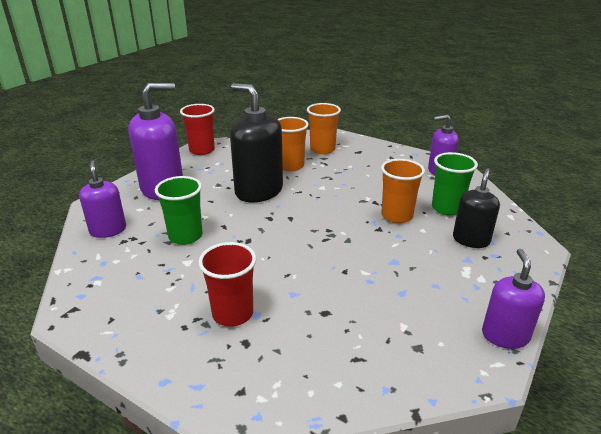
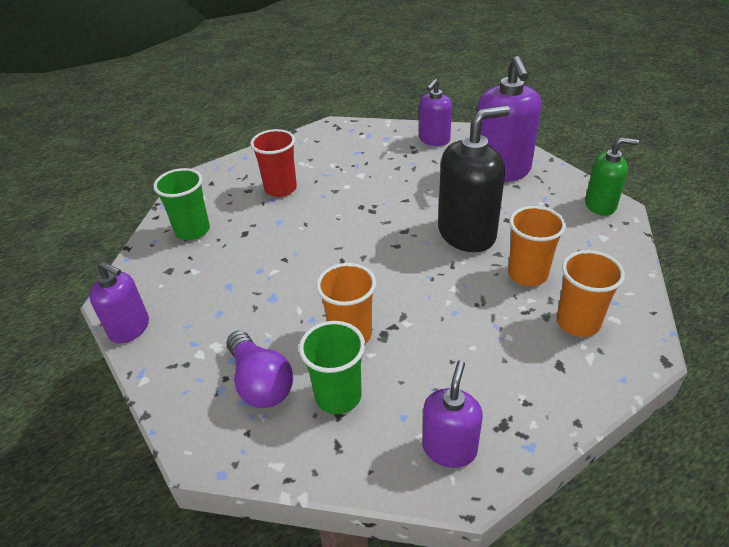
camera: 115 degrees right, 10 degrees up
purple soap dispenser [79,160,126,238] -> purple soap dispenser turned 120 degrees clockwise [419,79,452,146]
green cup [155,176,203,245] -> green cup moved to [153,168,210,240]
red cup [180,104,215,155] -> green soap dispenser [585,138,639,216]
black soap dispenser [453,169,500,248] -> purple light bulb [227,331,293,408]

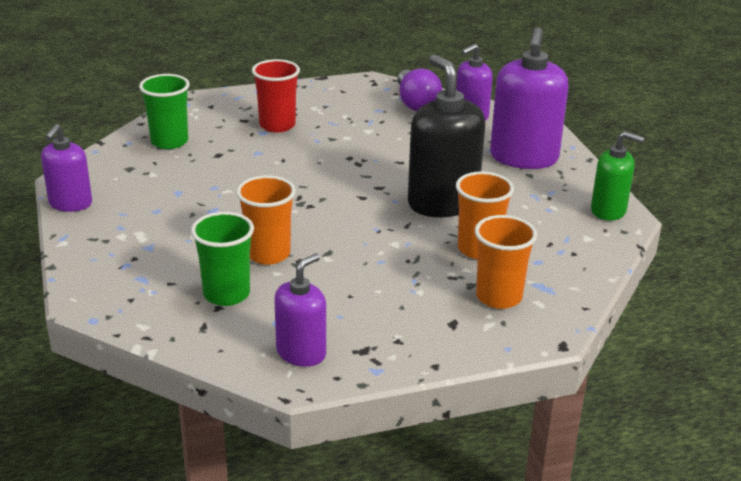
camera: 15 degrees right, 10 degrees down
purple soap dispenser [89,262,149,344] -> purple soap dispenser turned 60 degrees clockwise [41,124,92,212]
purple light bulb [227,331,293,408] -> purple light bulb moved to [397,69,442,111]
black soap dispenser [438,106,510,252] -> black soap dispenser turned 105 degrees counterclockwise [408,54,486,217]

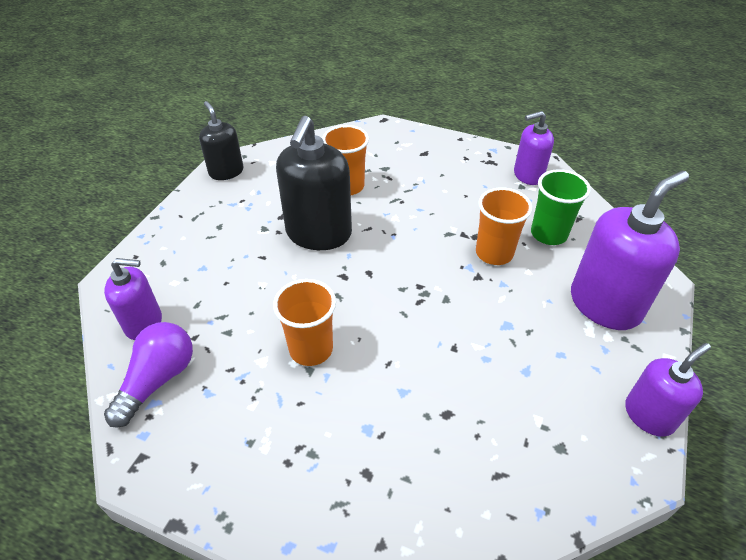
camera: 140 degrees left, 15 degrees up
green cup [139,74,190,149] -> none
red cup [252,59,300,132] -> none
orange cup [475,215,537,309] -> orange cup moved to [273,279,336,366]
purple soap dispenser [490,27,569,169] -> purple soap dispenser moved to [571,171,689,330]
green soap dispenser [591,131,644,221] -> black soap dispenser [199,101,243,180]

